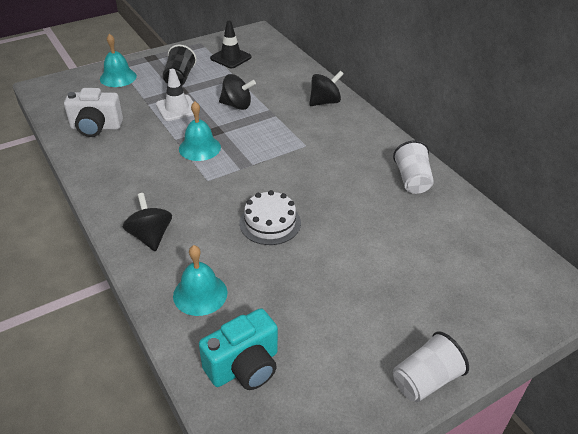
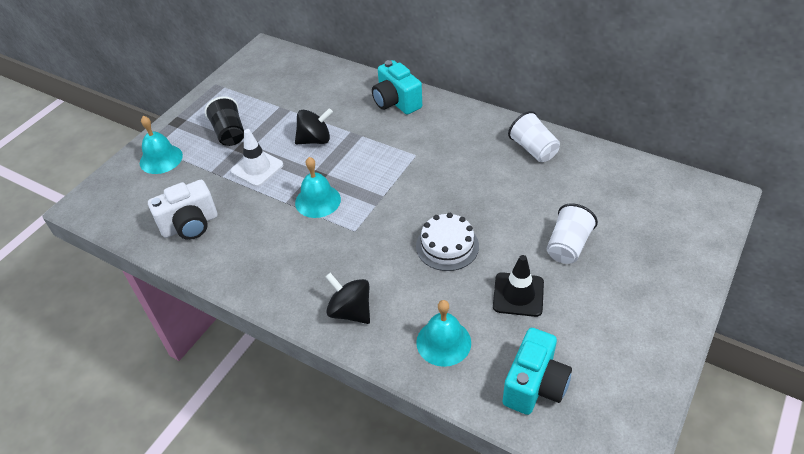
camera: 25 degrees left, 5 degrees up
black traffic cone [210,21,252,68] -> black traffic cone moved to [493,255,544,317]
black spinning top [309,71,344,106] -> turquoise camera [372,60,422,115]
white cup [393,331,469,402] -> white cup moved to [547,204,598,264]

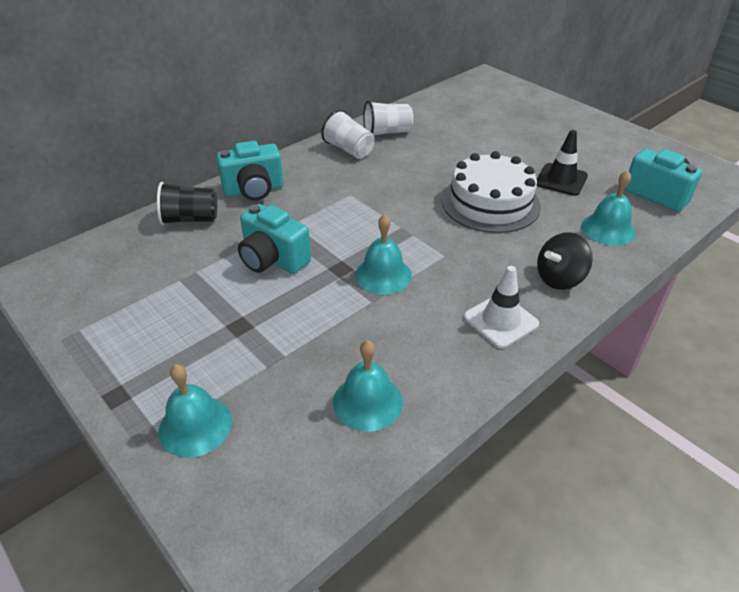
camera: 75 degrees left, 5 degrees down
white camera [148,180,217,240] -> turquoise bell [333,340,403,432]
black cup [205,96,244,146] -> black cup moved to [157,182,217,225]
white traffic cone [231,129,283,187] -> white traffic cone moved to [464,266,539,348]
black spinning top [295,108,333,144] -> turquoise camera [238,204,311,274]
white cake [416,213,479,271] -> white cake [442,151,541,233], size x1.53
white cup [547,204,598,264] -> white cup moved to [321,109,374,159]

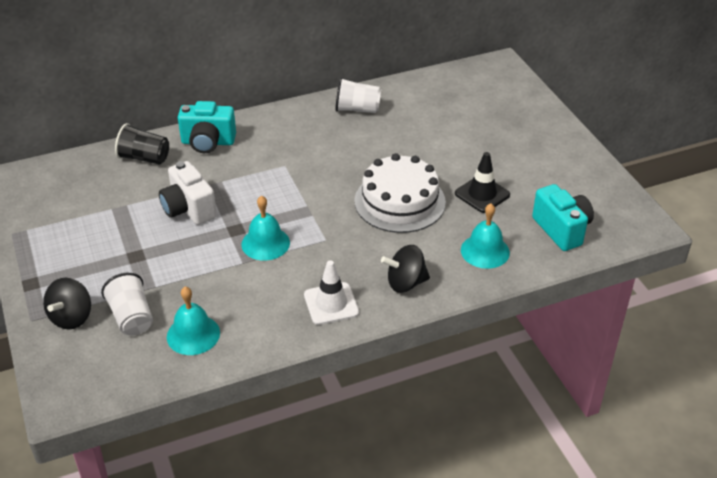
camera: 20 degrees right, 0 degrees up
turquoise bell [158,364,232,458] -> black spinning top [43,278,91,330]
turquoise camera [238,204,311,274] -> white camera [159,161,217,225]
white cup [321,109,374,159] -> white cup moved to [101,273,153,335]

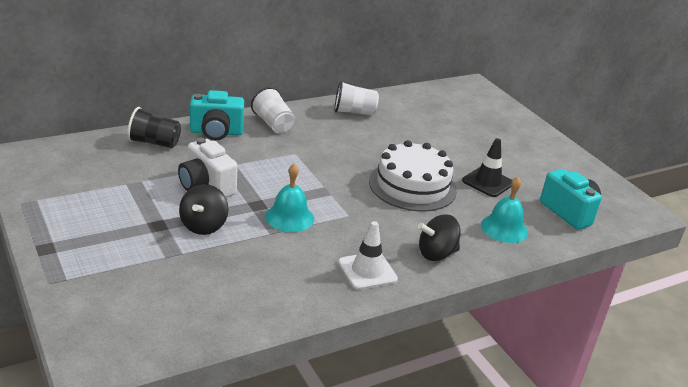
camera: 10 degrees left, 10 degrees down
black spinning top [43,278,91,330] -> black spinning top moved to [179,184,229,235]
white cup [101,273,153,335] -> white cup moved to [251,87,295,133]
turquoise bell [167,287,220,355] -> none

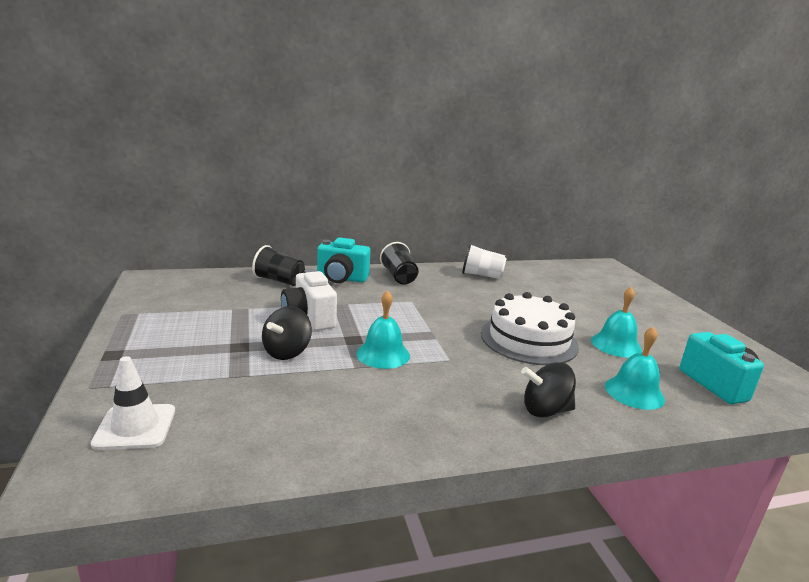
camera: 15 degrees right, 10 degrees down
white cup [251,87,295,133] -> black cup [380,242,418,285]
white traffic cone [338,221,398,290] -> white traffic cone moved to [91,356,175,450]
black traffic cone [462,138,512,197] -> turquoise bell [591,287,642,358]

